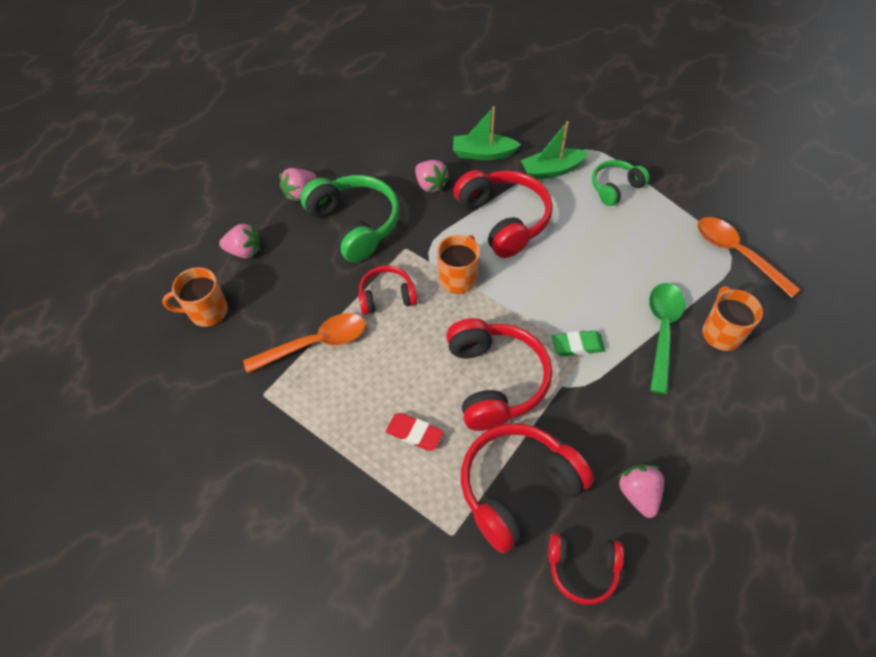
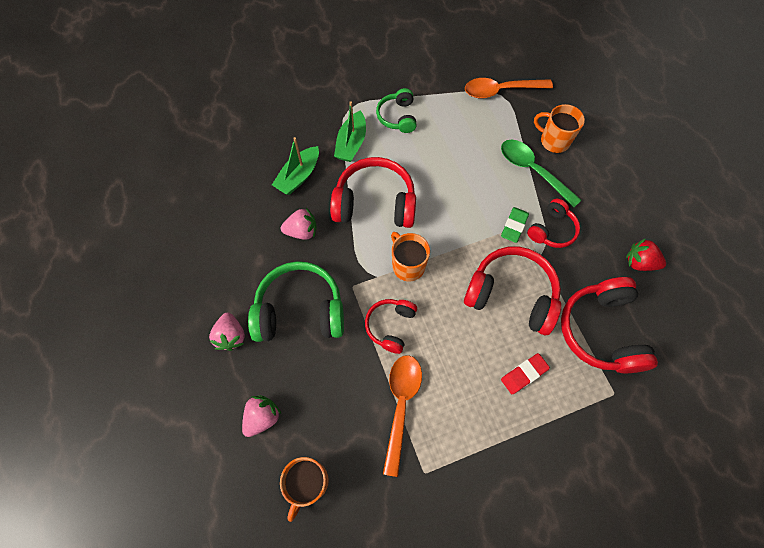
camera: 60 degrees left, 10 degrees up
red headphones [549,533,624,605] -> red headphones moved to [527,199,580,248]
pink strawberry [618,465,664,518] -> red strawberry [626,238,666,271]

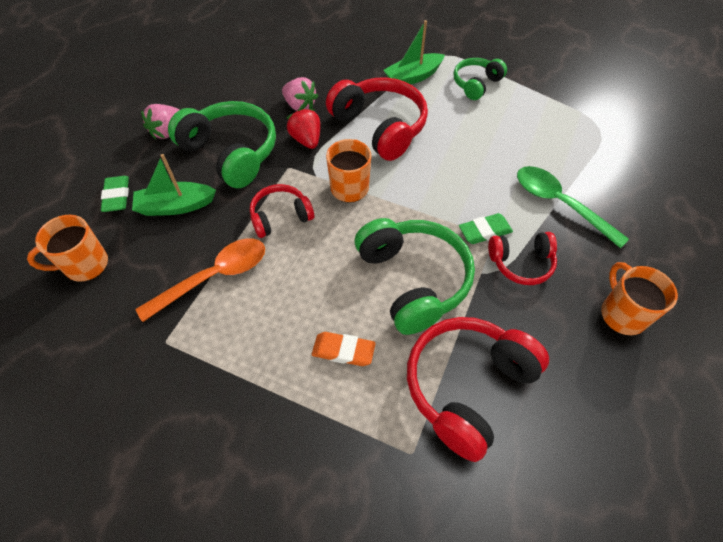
camera: 45 degrees right, 10 degrees down
pink strawberry [242,395,281,437] -> green eraser [101,176,129,212]
green boat [272,137,319,195] -> green boat moved to [132,154,216,216]
red headphones [464,247,561,335] -> green headphones [355,218,475,335]
orange spoon [465,78,553,98] -> none
green spoon [501,140,581,207] -> green spoon turned 45 degrees counterclockwise [517,166,629,248]
red eraser [501,353,550,394] -> orange eraser [312,332,376,366]
orange mug [534,104,585,153] -> orange mug moved to [601,262,678,335]
red strawberry [626,238,666,271] -> red strawberry moved to [287,108,321,149]

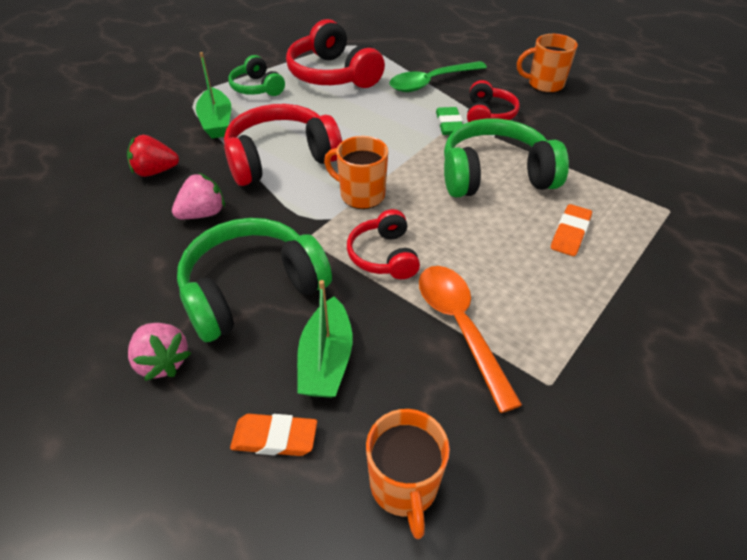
camera: 75 degrees left, 10 degrees down
green eraser [101,176,129,212] -> orange eraser [230,414,317,456]
red strawberry [287,108,321,149] -> red strawberry moved to [127,135,179,177]
red headphones [407,317,549,462] -> red headphones moved to [286,19,385,88]

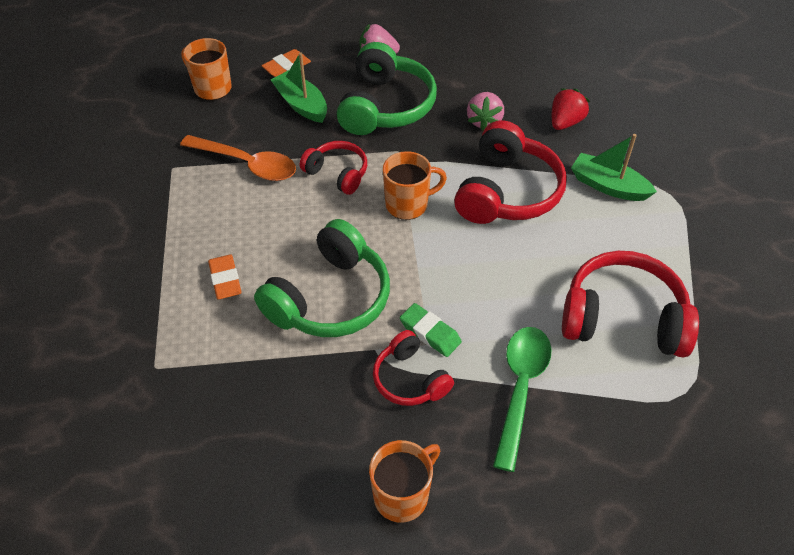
camera: 135 degrees right, 5 degrees up
green headphones [228,55,285,96] -> none

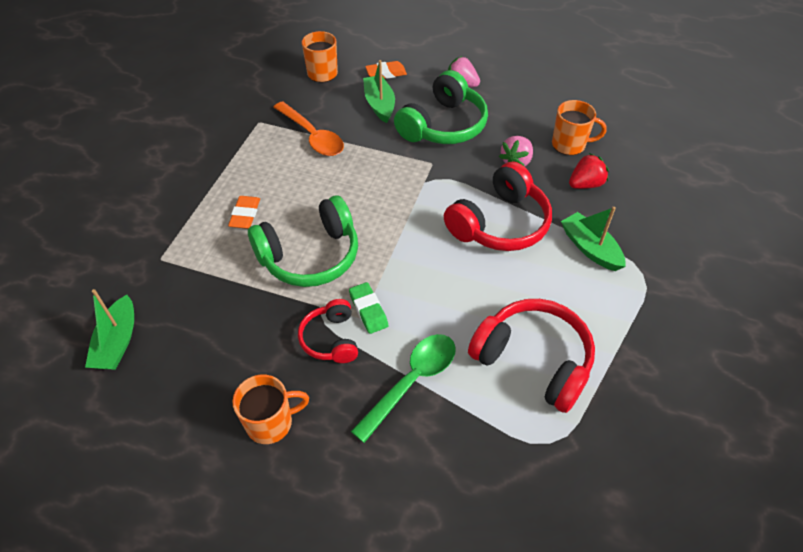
camera: 25 degrees right, 0 degrees up
red headphones [300,141,367,195] -> none
orange mug [383,151,447,220] -> orange mug moved to [552,100,607,155]
none -> green boat [85,289,134,370]

